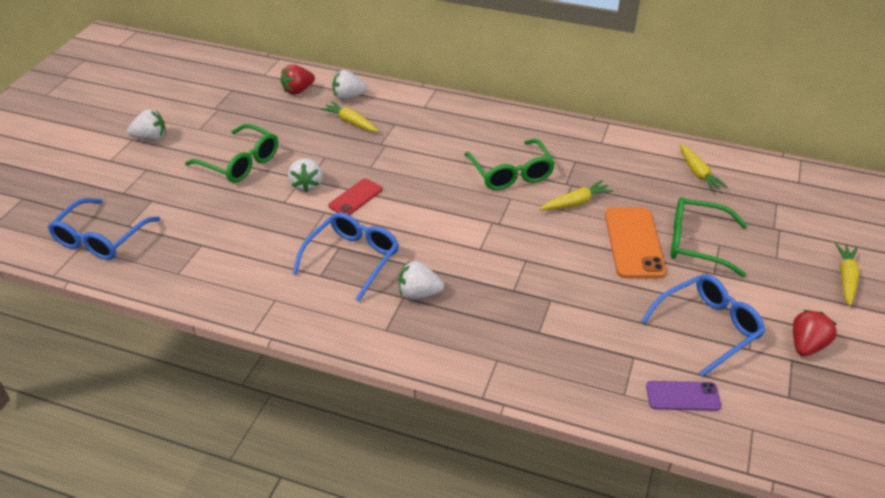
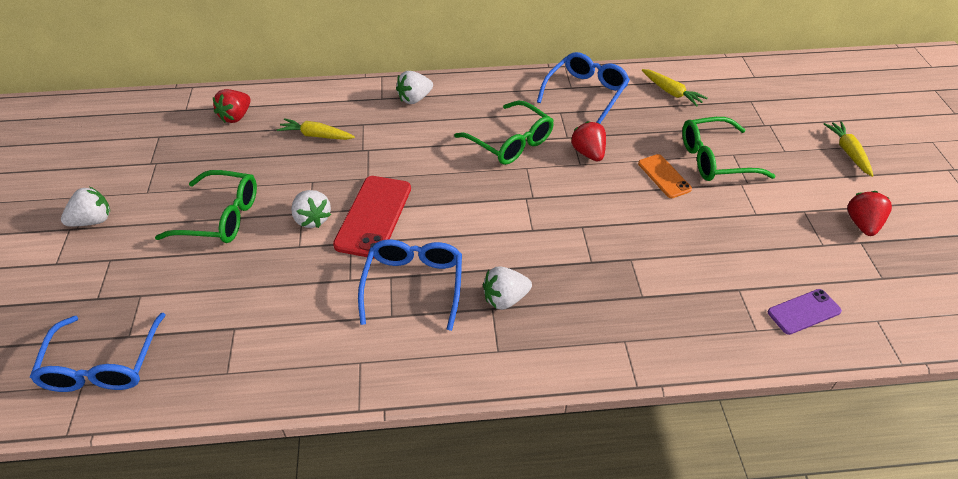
camera: 25 degrees left, 5 degrees up
red phone [329,179,382,215] -> red phone [333,176,411,258], size x1.70
white strawberry [332,70,368,100] -> white strawberry moved to [396,71,433,104]
yellow carrot [540,180,613,210] -> red strawberry [571,121,606,161]
orange phone [605,207,667,278] -> orange phone [638,154,692,198], size x0.59
blue glasses [641,274,765,377] -> blue glasses moved to [537,52,630,123]

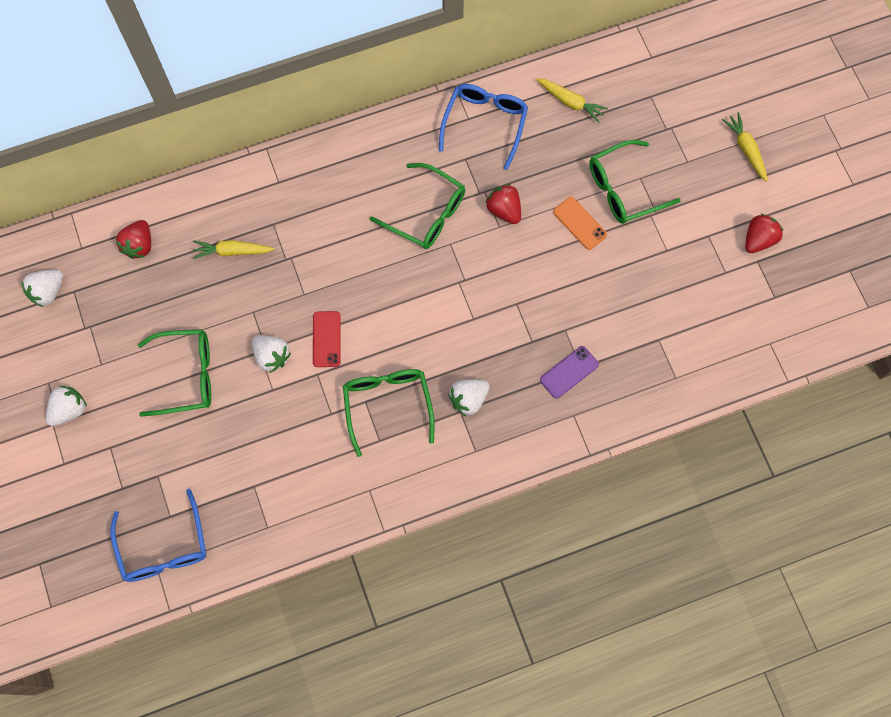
camera: 15 degrees left, 25 degrees up
red phone [333,176,411,258] -> red phone [313,311,341,367], size x0.59
blue glasses [358,239,462,331] -> green glasses [343,369,435,457]
white strawberry [396,71,433,104] -> white strawberry moved to [22,270,63,307]
purple phone [768,289,842,335] -> purple phone moved to [540,346,599,399]
red strawberry [847,191,892,236] -> red strawberry turned 45 degrees clockwise [745,214,783,253]

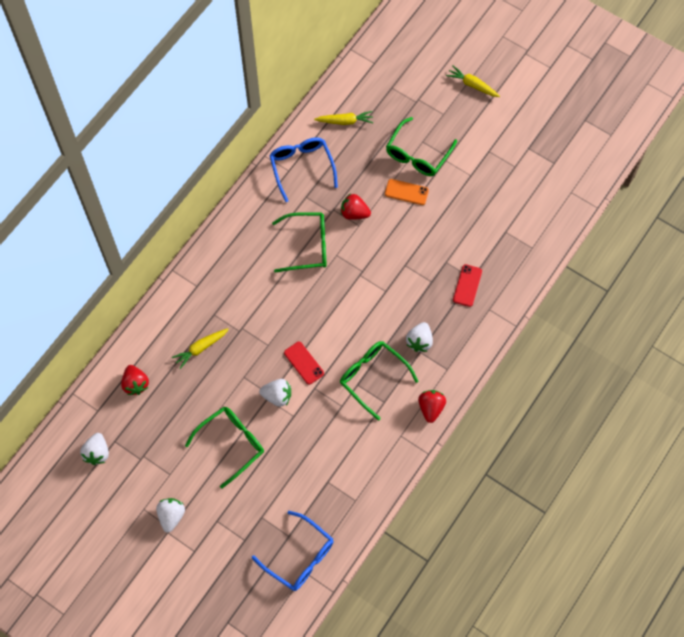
camera: 35 degrees left, 5 degrees down
purple phone [540,346,599,399] -> red phone [453,264,482,307]
red strawberry [745,214,783,253] -> red strawberry moved to [418,390,446,423]

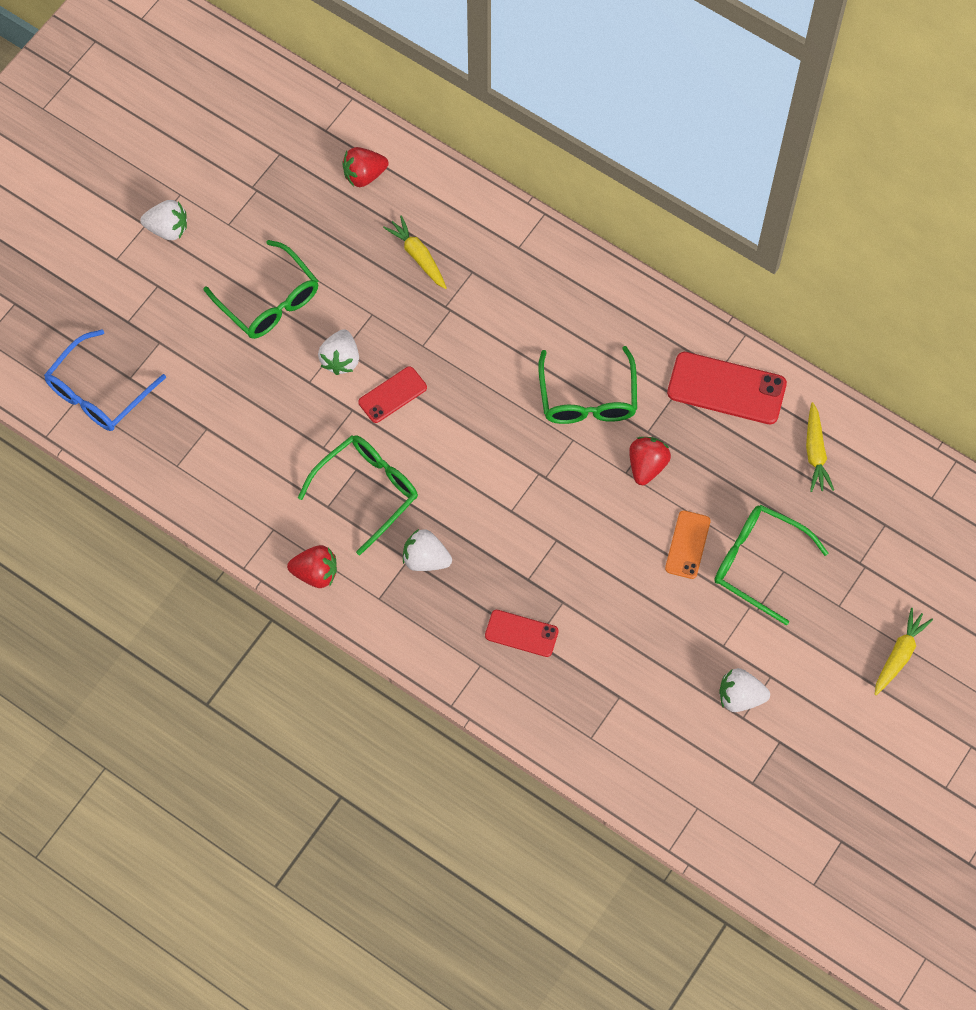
camera: 90 degrees right, 0 degrees up
white strawberry [80,433,109,465] -> white strawberry moved to [719,668,770,712]
blue glasses [269,137,338,202] -> red phone [667,352,787,424]

